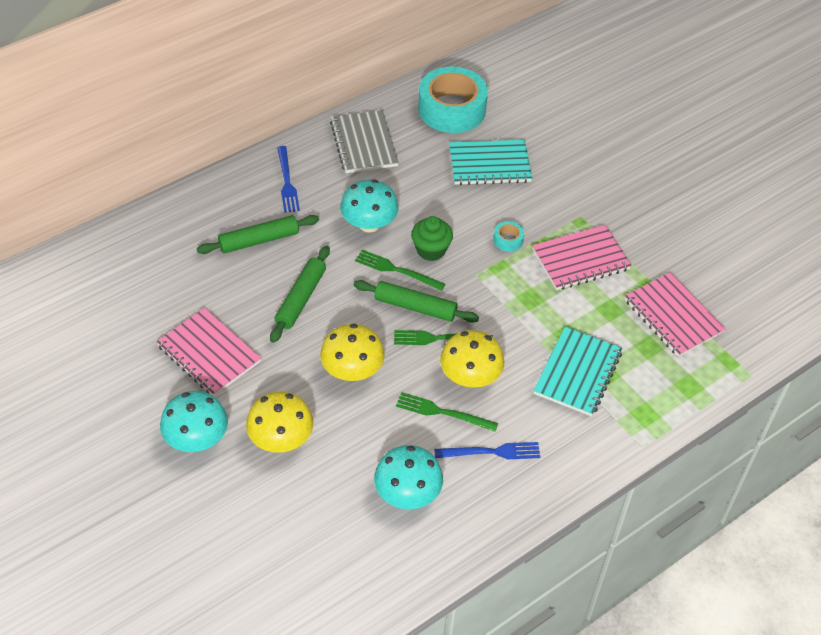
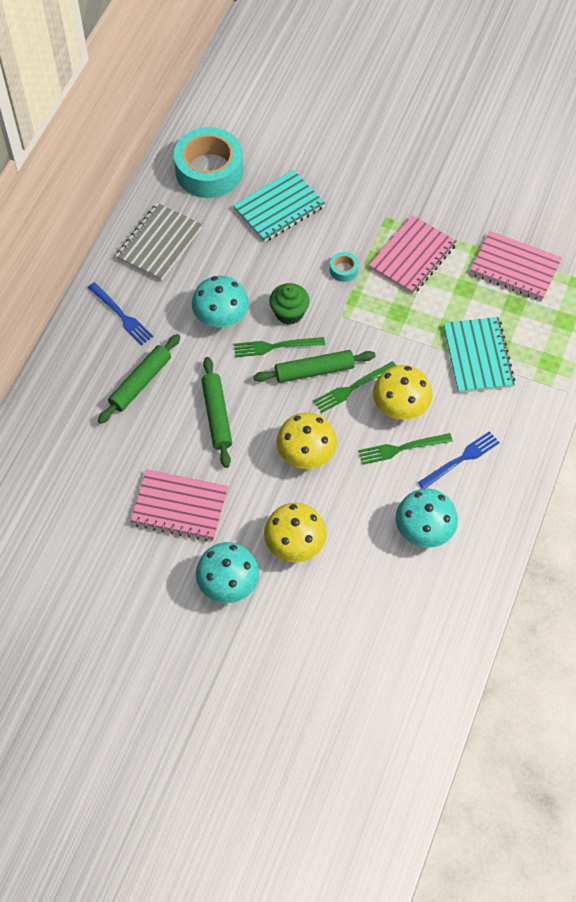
camera: 30 degrees left, 10 degrees up
grey notebook [330,110,399,173] -> grey notebook turned 75 degrees clockwise [116,203,203,281]

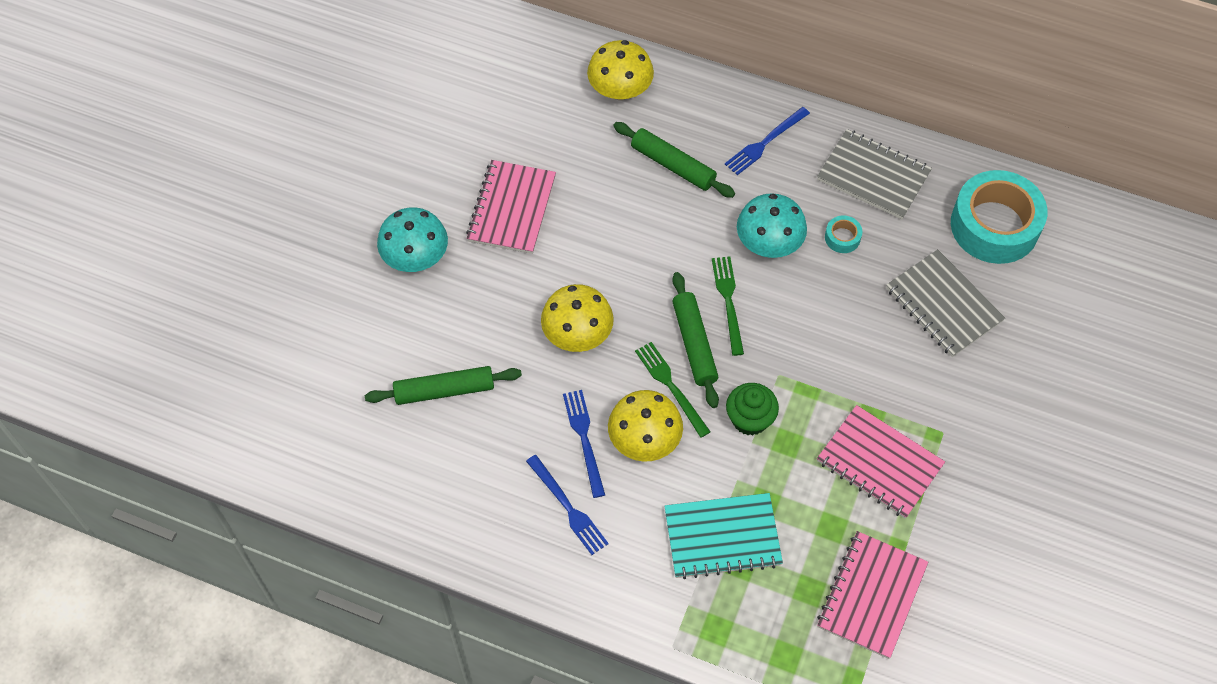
camera: 90 degrees right, 0 degrees up
green rolling pin [201,357,232,468] -> green rolling pin moved to [365,366,522,405]
turquoise notebook [233,170,325,242] -> grey notebook [886,249,1005,357]
yellow mushroom [264,503,327,562] -> yellow mushroom moved to [587,40,654,100]
green cupcake [269,283,310,325] -> green cupcake moved to [726,383,779,436]
turquoise tape [330,252,359,282] -> turquoise tape moved to [825,216,862,253]
green fork [358,433,453,465] -> blue fork [563,390,605,498]
turquoise mushroom [395,488,458,548] -> none

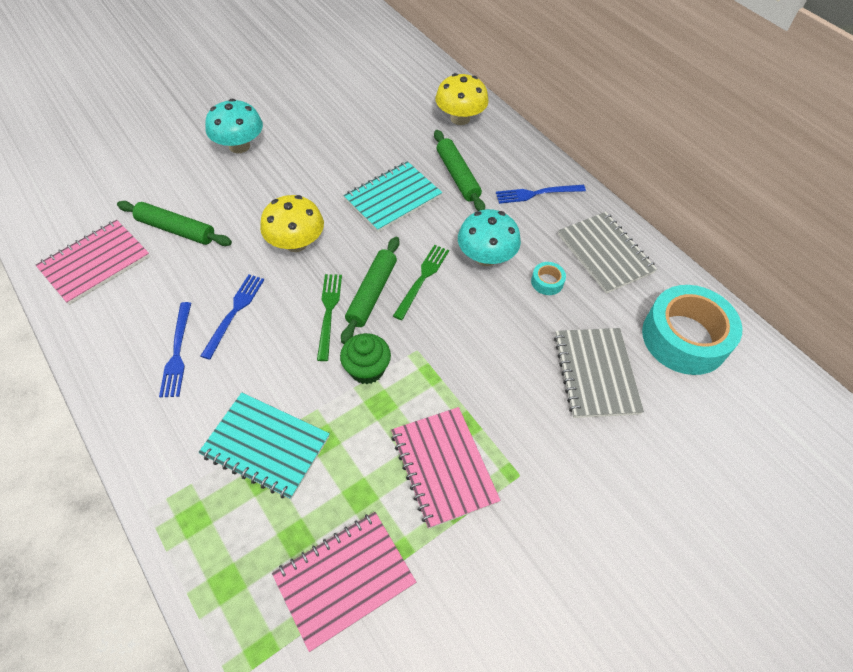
camera: 30 degrees right, 5 degrees down
pink notebook [466,160,556,254] -> pink notebook moved to [36,220,150,305]
yellow mushroom [608,390,683,461] -> none
none -> turquoise notebook [343,161,442,232]

